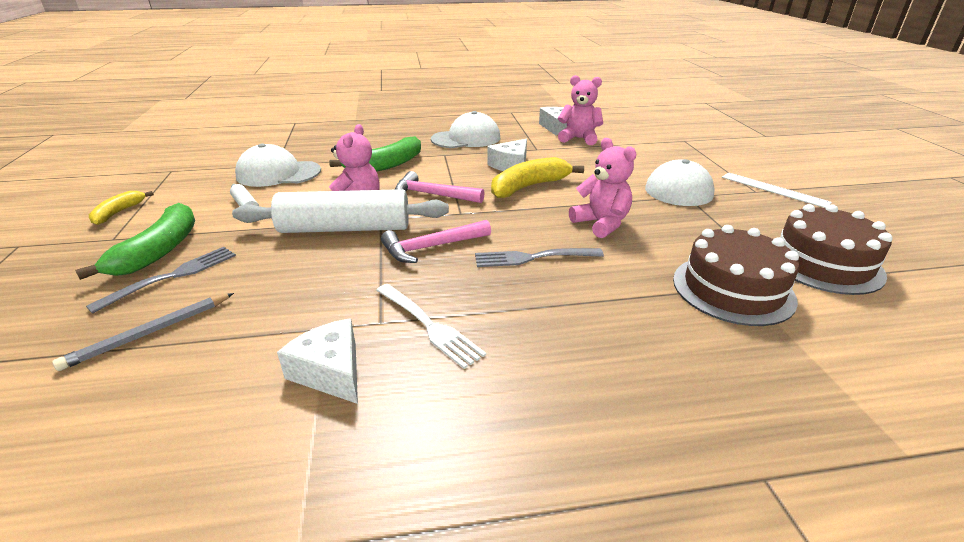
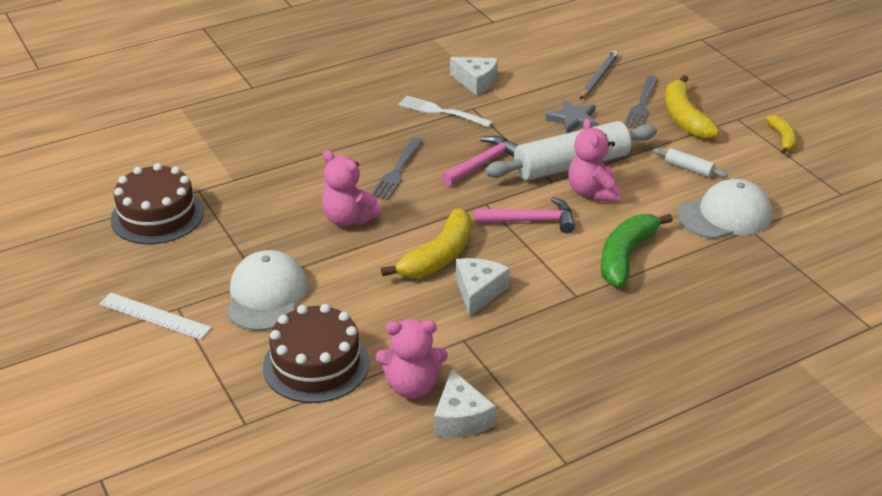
camera: 160 degrees right, 5 degrees up
green banana [75,203,195,280] -> yellow banana [665,75,719,139]
white cap [431,111,500,148] -> none
grey fork [475,248,604,267] -> grey fork turned 135 degrees clockwise [371,137,423,200]
brown cake [673,225,799,326] -> brown cake moved to [263,304,370,403]
none -> grey star [545,100,598,133]

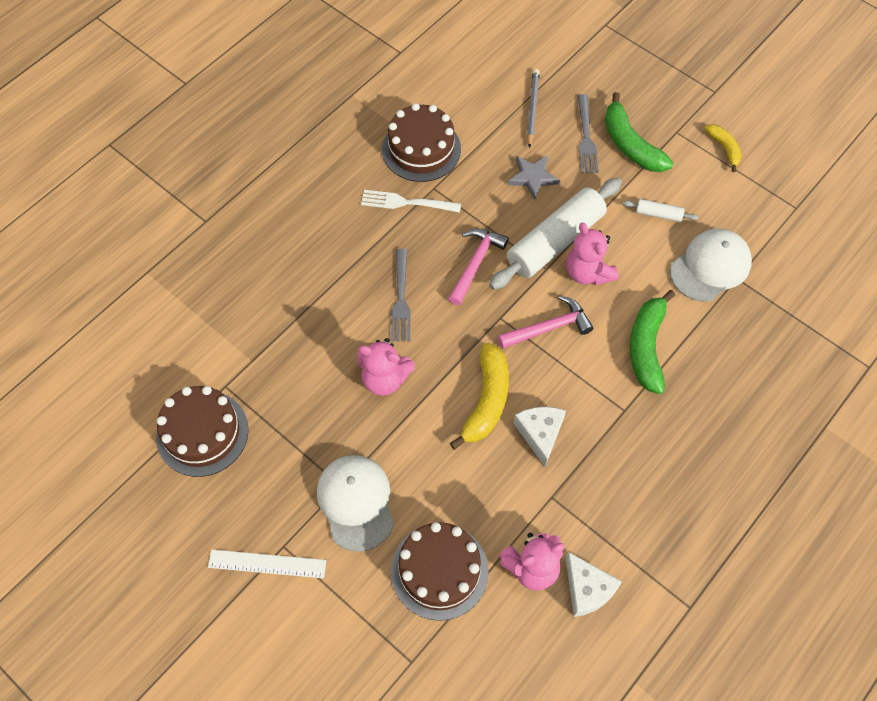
camera: 20 degrees left, 25 degrees up
white cheese [450,57,498,95] -> brown cake [382,103,461,182]
yellow banana [665,75,719,139] -> green banana [605,92,673,172]

